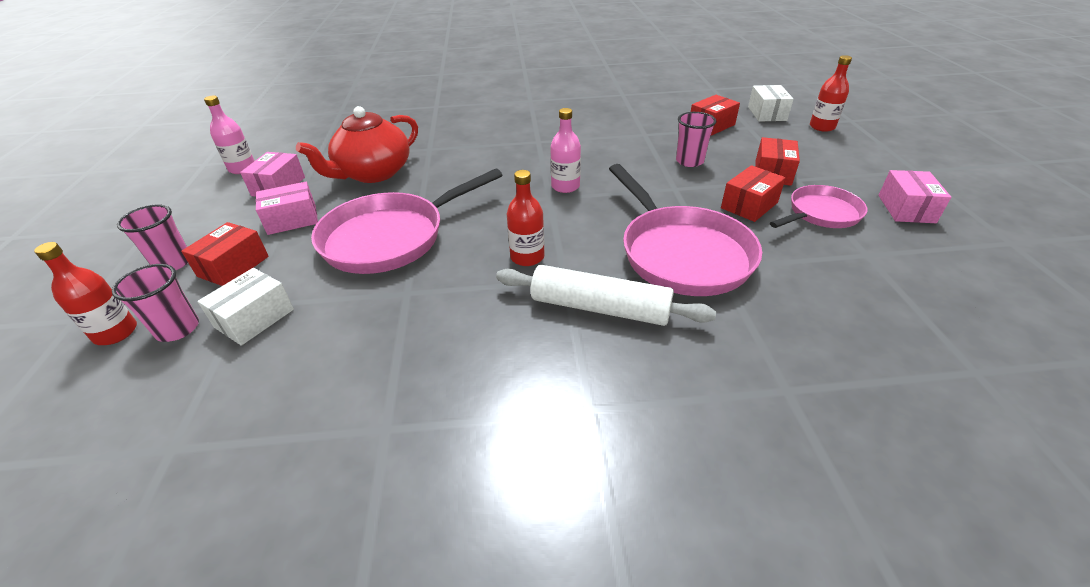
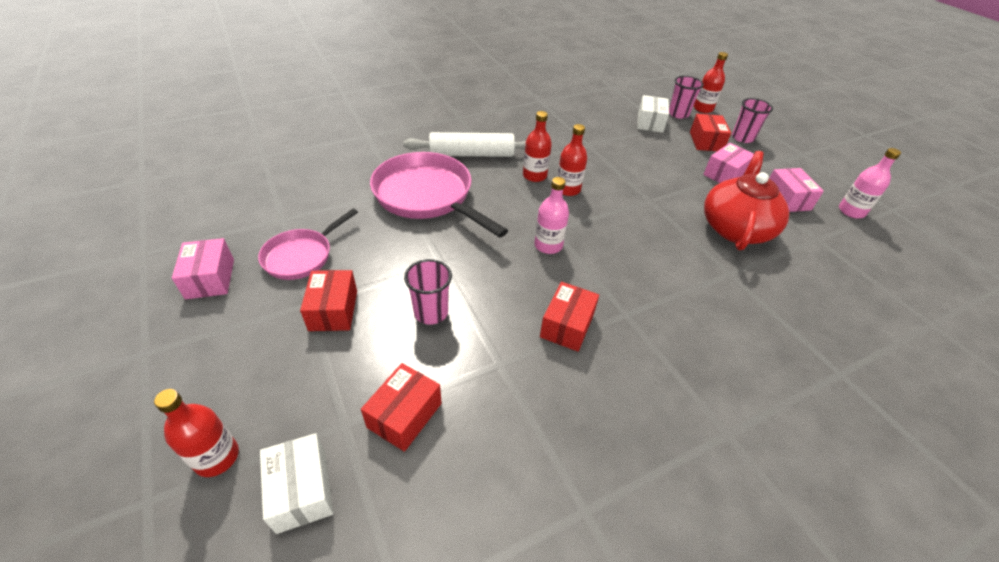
camera: 155 degrees right, 5 degrees up
pink pan [311,169,502,274] -> none
red box [721,165,786,222] -> red box moved to [540,282,599,352]
none -> red bottle [557,124,587,196]

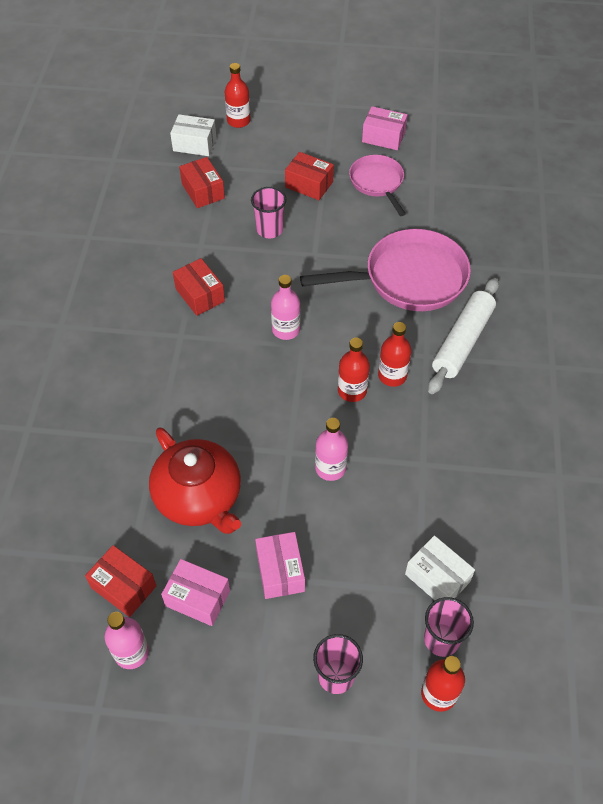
camera: 125 degrees right, 10 degrees up
red box [690,114,731,151] -> red box moved to [85,545,157,617]
none -> pink bottle [315,418,348,481]

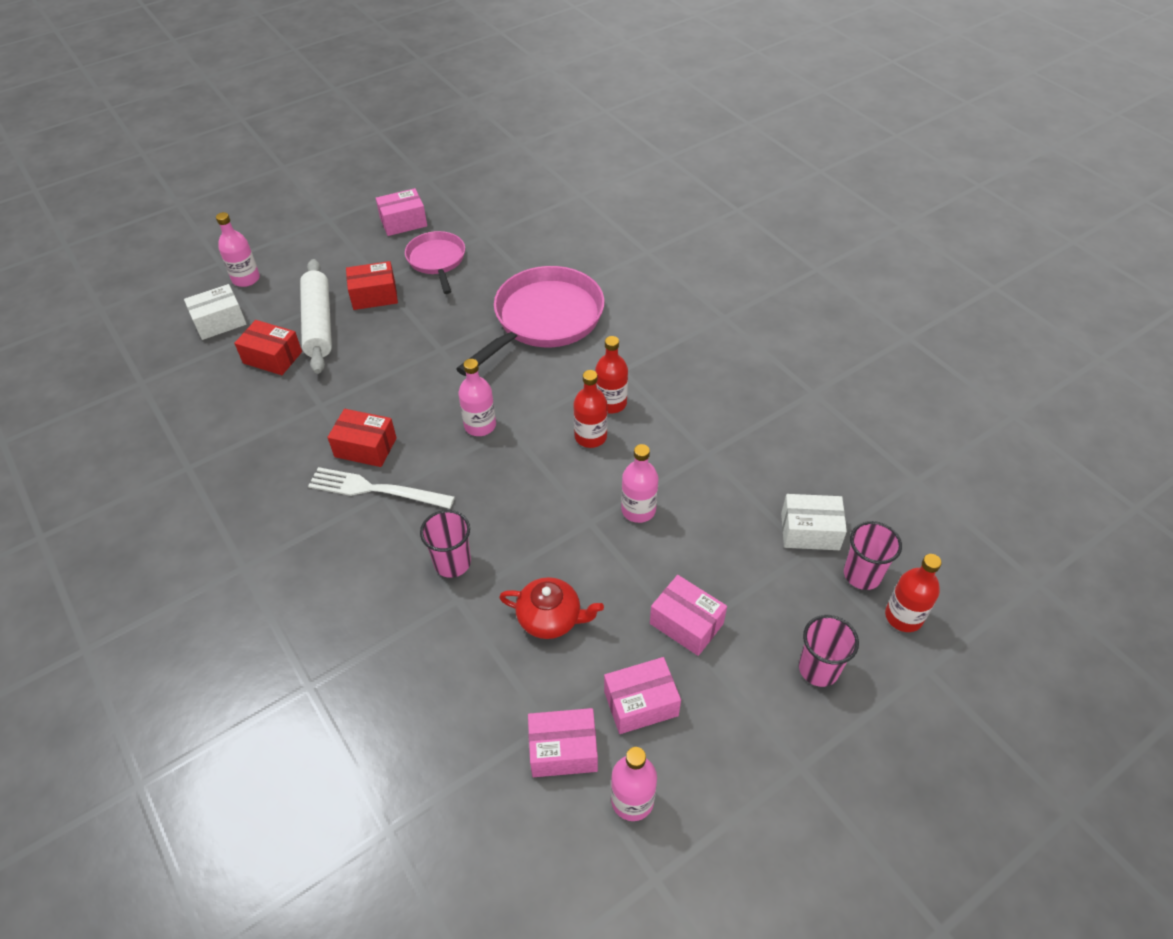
camera: 40 degrees left, 5 degrees down
red box [85,545,157,617] -> pink box [528,708,598,777]
red teapot [149,427,241,534] -> red teapot [499,577,604,639], size x0.60
red bottle [225,63,251,128] -> pink bottle [216,212,260,287]
pink cup [251,187,286,238] -> pink cup moved to [420,510,471,578]
pink pan [349,155,406,216] -> pink pan turned 45 degrees clockwise [405,231,465,294]
white rolling pin [428,278,499,394] -> white rolling pin moved to [300,259,332,374]
none -> white fork [308,467,455,509]

